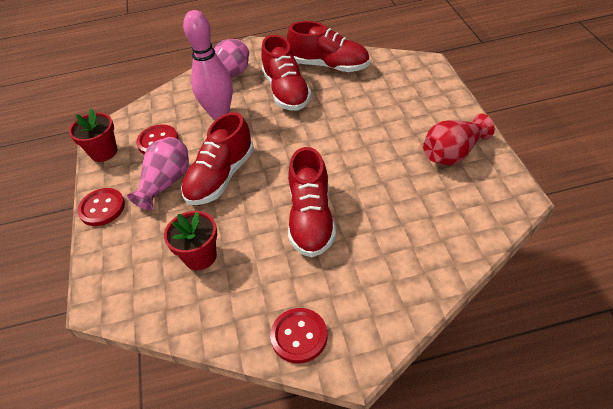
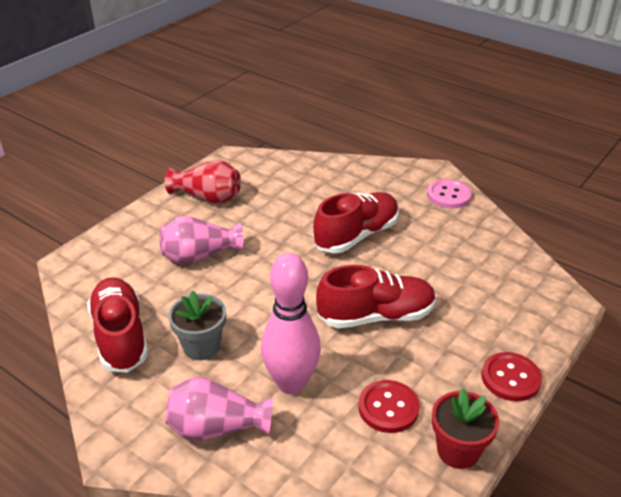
camera: 135 degrees left, 10 degrees down
pink vase [127,137,189,210] -> pink vase moved to [160,216,243,264]
red flower pot [164,211,217,270] -> none
red shoe [261,35,312,111] -> grey flower pot [168,291,226,360]
red button [270,308,328,363] -> pink button [427,179,472,208]

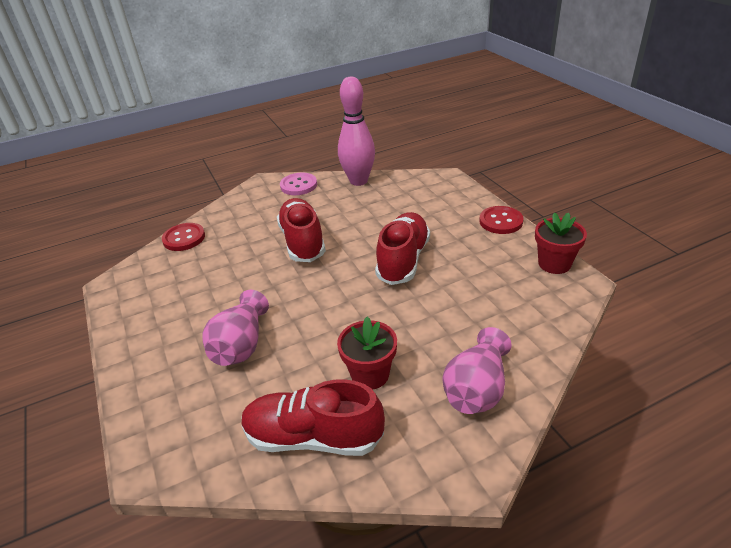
camera: 60 degrees left, 0 degrees up
red vase [165,160,241,204] -> none
grey flower pot [168,291,226,360] -> red flower pot [337,316,397,390]
pink bowling pin [261,253,321,394] -> pink bowling pin moved to [338,76,375,186]
red button [358,380,420,433] -> red button moved to [162,223,205,251]

